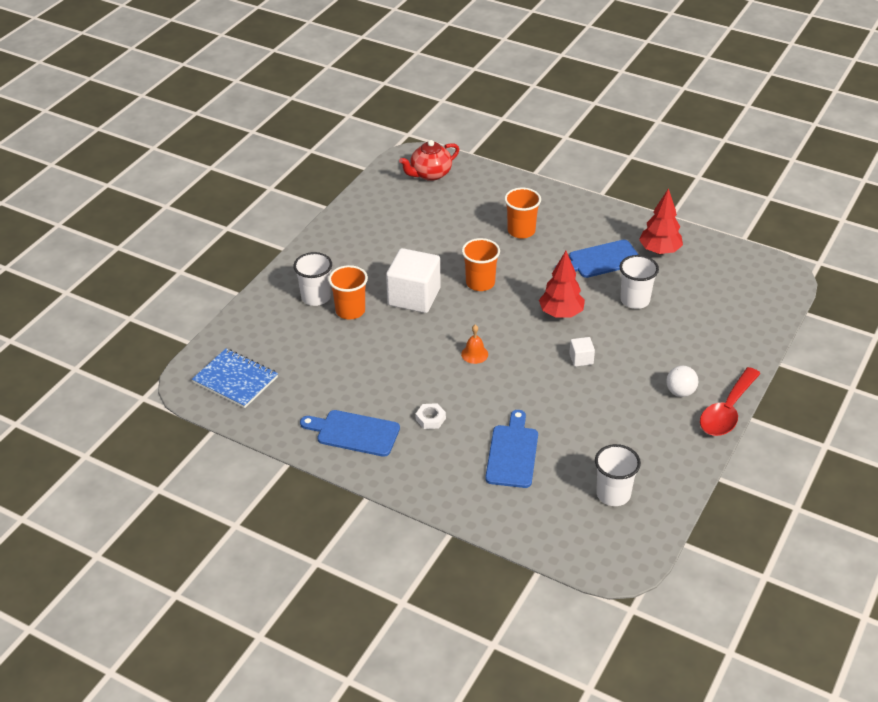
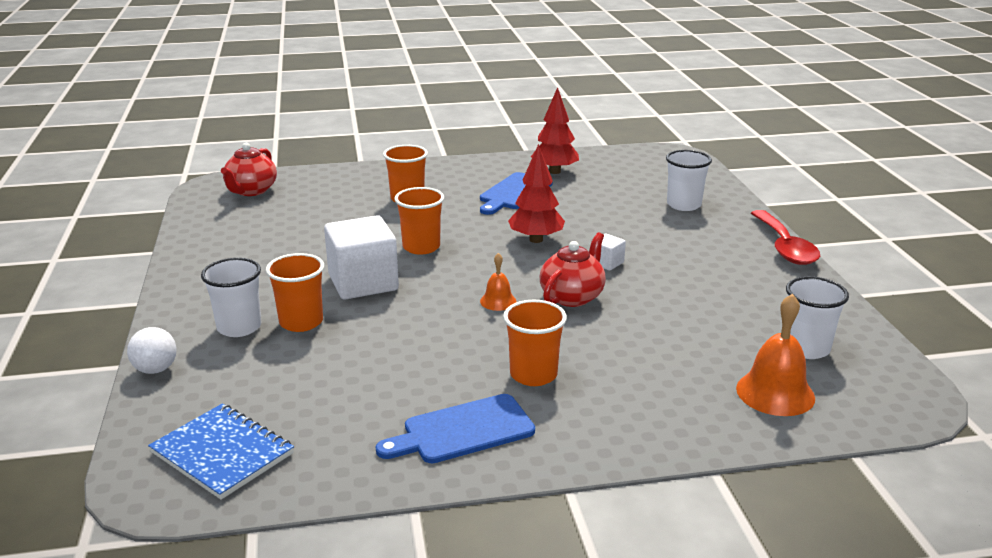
camera: 40 degrees left, 15 degrees down
blue notebook [192,349,278,408] -> blue notebook turned 45 degrees clockwise [148,404,294,500]
white nut [416,403,446,429] -> orange cup [503,300,567,386]
blue cutting board [485,410,538,488] -> none
white cup [620,255,659,309] -> white cup moved to [666,150,712,211]
white ball [666,366,698,397] -> white ball moved to [127,327,177,374]
none -> red teapot [540,232,606,307]
none -> orange bell [736,293,815,416]

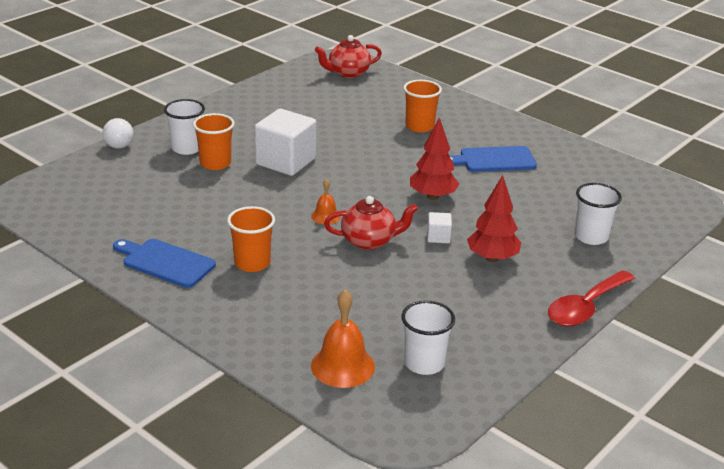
camera: 50 degrees right, 5 degrees up
blue notebook [148,404,294,500] -> none
orange cup [394,187,444,255] -> none
red tree [531,87,579,174] -> red tree moved to [467,175,521,262]

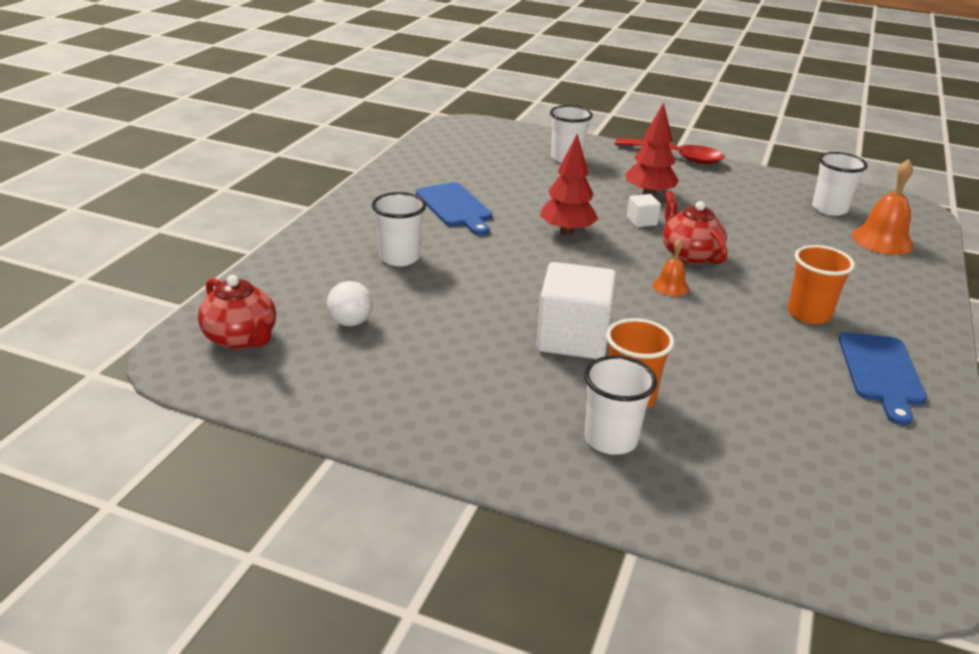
camera: 110 degrees left, 0 degrees up
white ball [102,118,133,149] -> white ball moved to [327,281,373,326]
orange cup [403,80,442,132] -> white cup [372,192,426,266]

